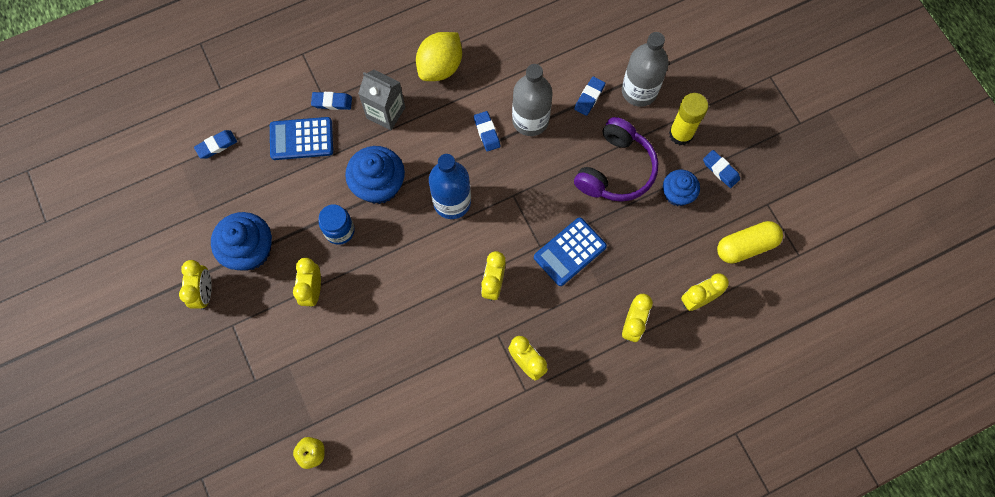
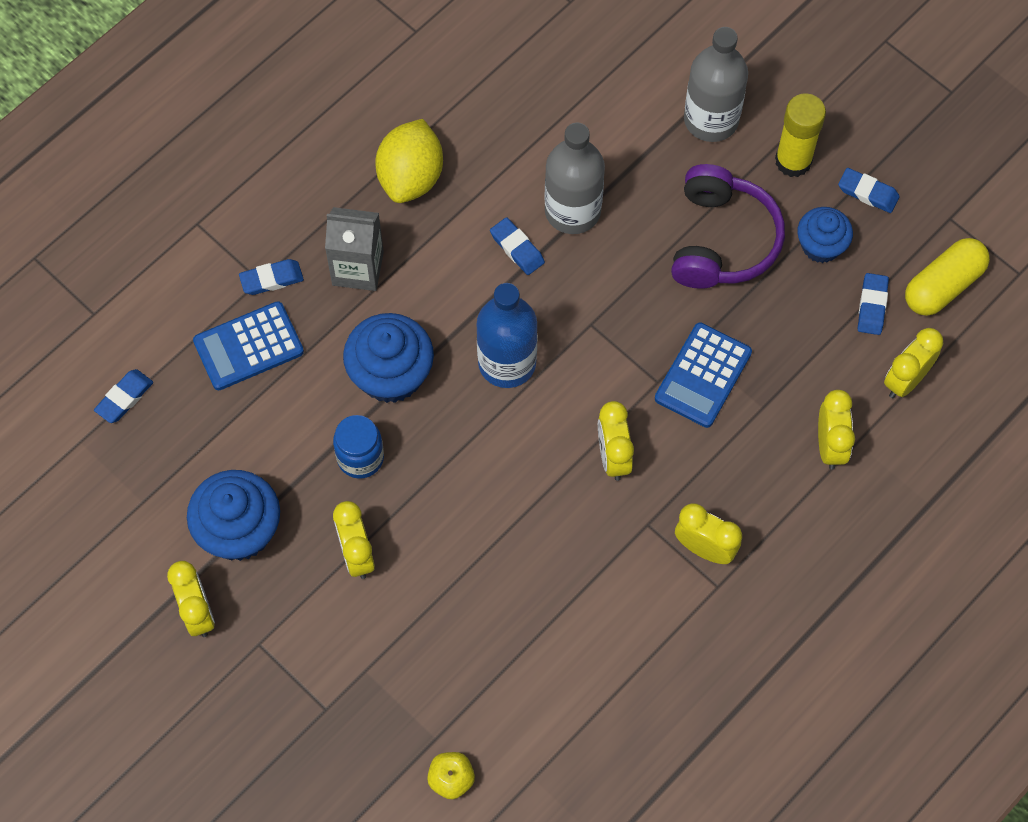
camera: 20 degrees left, 5 degrees down
blue eraser [574,76,605,116] -> blue eraser moved to [858,273,889,335]

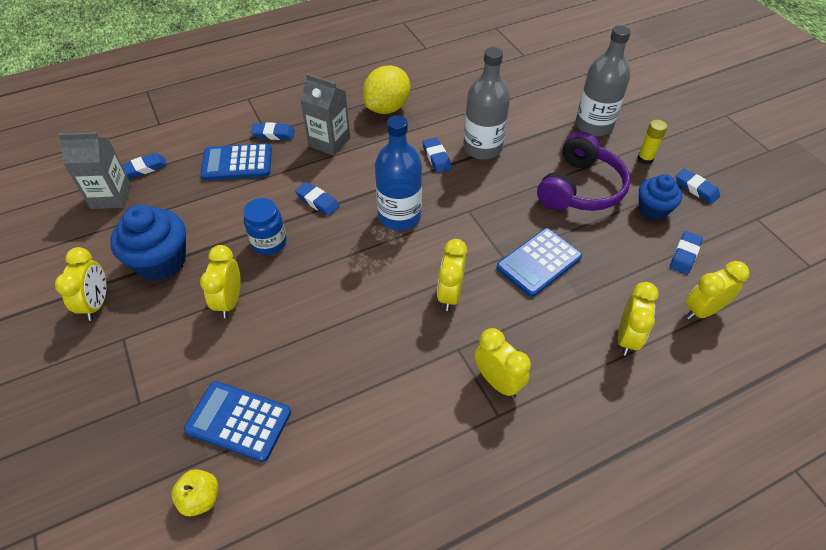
camera: 20 degrees right, 15 degrees down
blue cupcake [343,313,434,403] -> blue eraser [295,182,340,216]
yellow glue stick [775,93,826,177] -> yellow glue stick [637,120,667,165], size x0.60
yellow capsule [905,238,990,316] -> none
none -> grey carton [58,132,131,209]
none -> blue calculator [184,381,291,462]

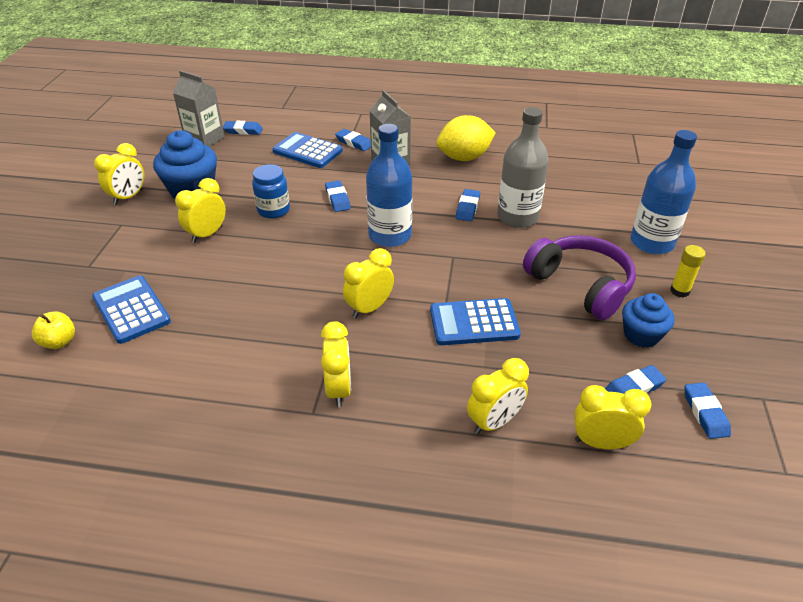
camera: 35 degrees right, 10 degrees down
purple headphones [537,132,631,211] -> purple headphones turned 105 degrees counterclockwise [523,235,636,320]
grey bottle [575,25,631,136] -> blue bottle [630,130,697,254]
blue eraser [676,168,720,204] -> blue eraser moved to [684,383,731,439]

